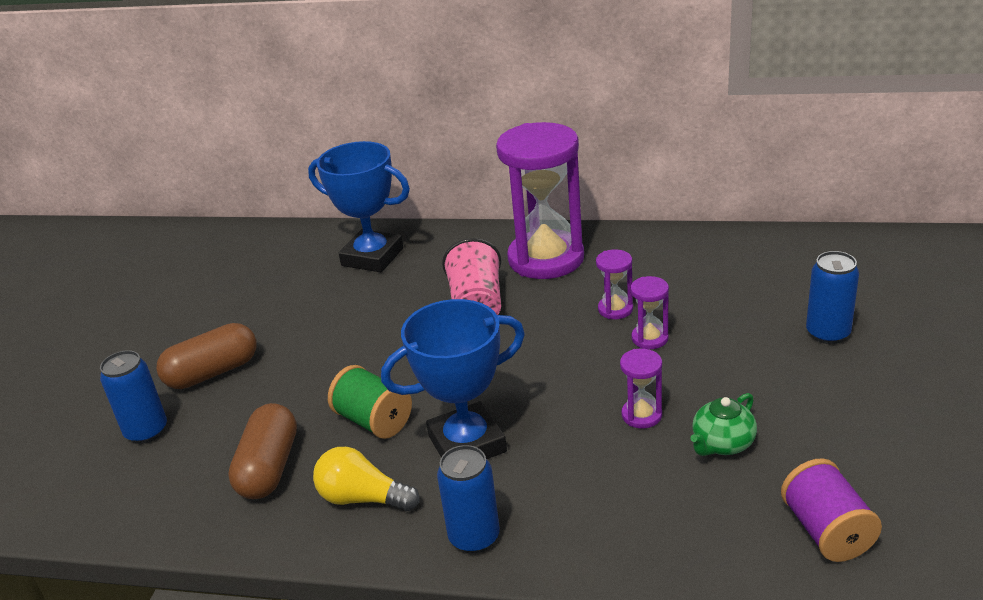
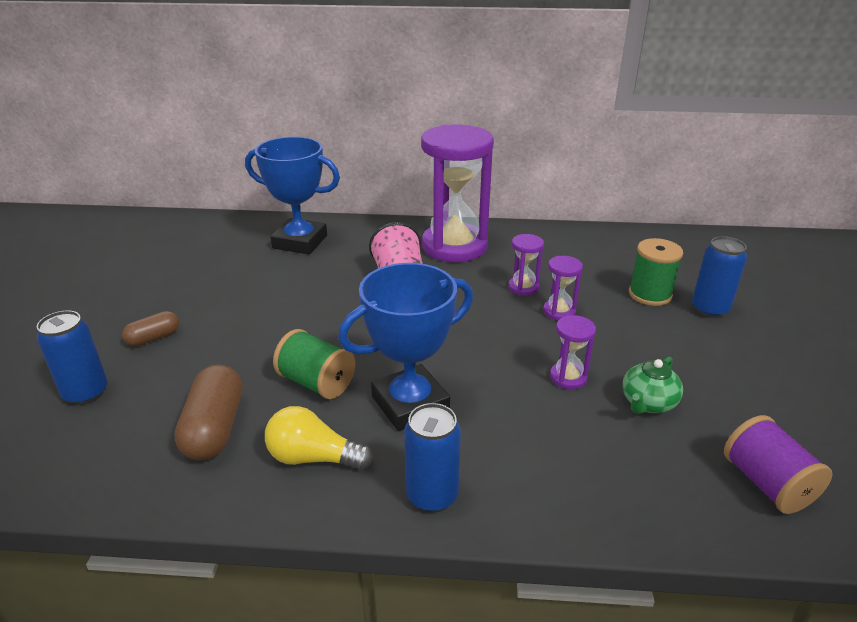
camera: 10 degrees left, 0 degrees up
brown capsule [156,323,257,389] -> brown capsule [122,311,179,346], size x0.58
none -> green spool [629,238,683,306]

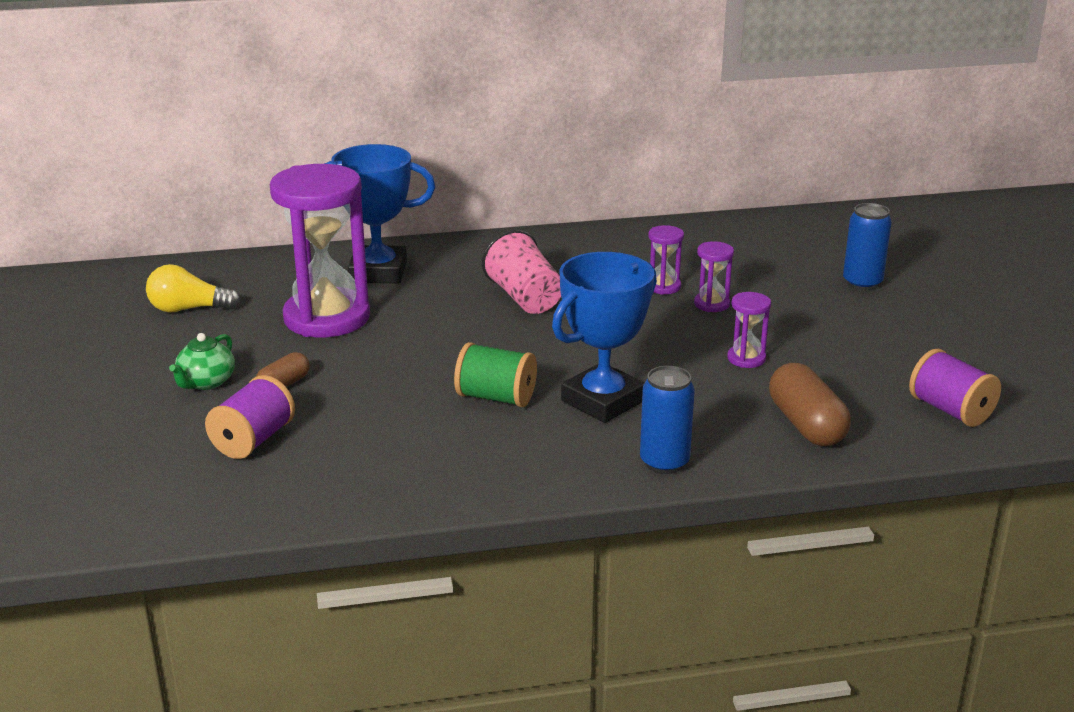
camera: 15 degrees left, 5 degrees down
blue can [37,310,107,405] -> purple spool [205,375,295,459]
brown capsule [174,364,242,460] -> brown capsule moved to [769,363,851,446]
yellow light bulb [265,406,373,470] -> yellow light bulb moved to [146,264,241,313]
purple hourglass [421,125,494,262] -> purple hourglass moved to [270,164,370,337]
green teapot [622,357,683,414] -> green teapot moved to [169,333,235,390]
green spool [629,238,683,306] -> none

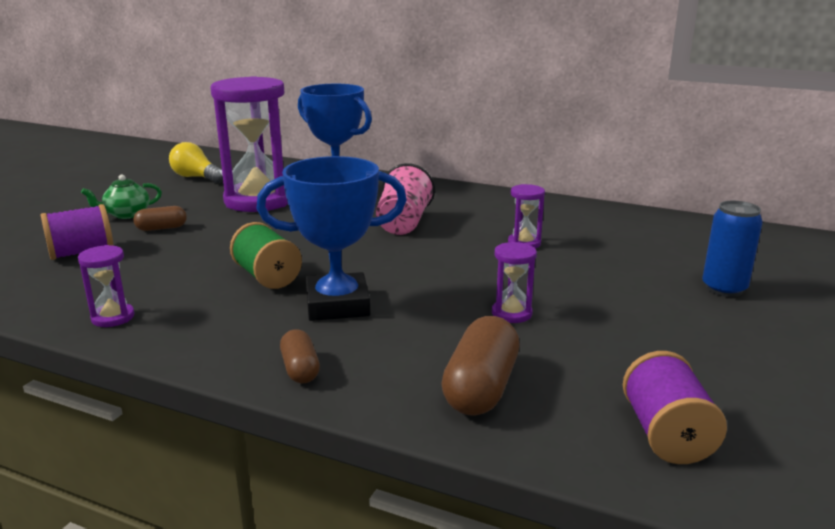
camera: 35 degrees right, 5 degrees down
blue can [640,366,695,474] -> brown capsule [280,329,320,383]
purple hourglass [694,241,734,312] -> purple hourglass moved to [78,245,135,327]

